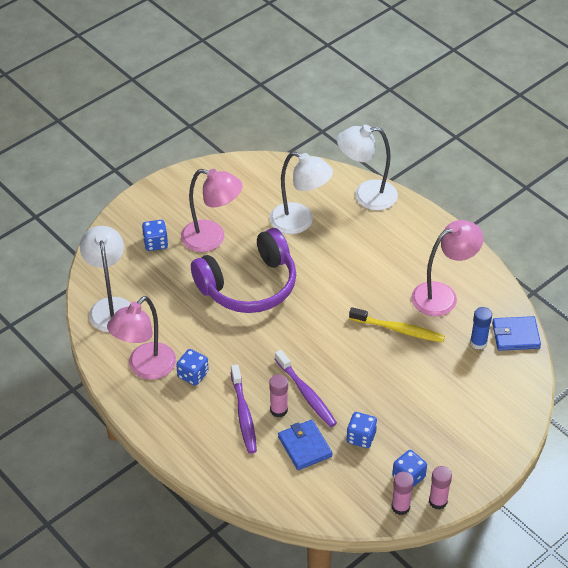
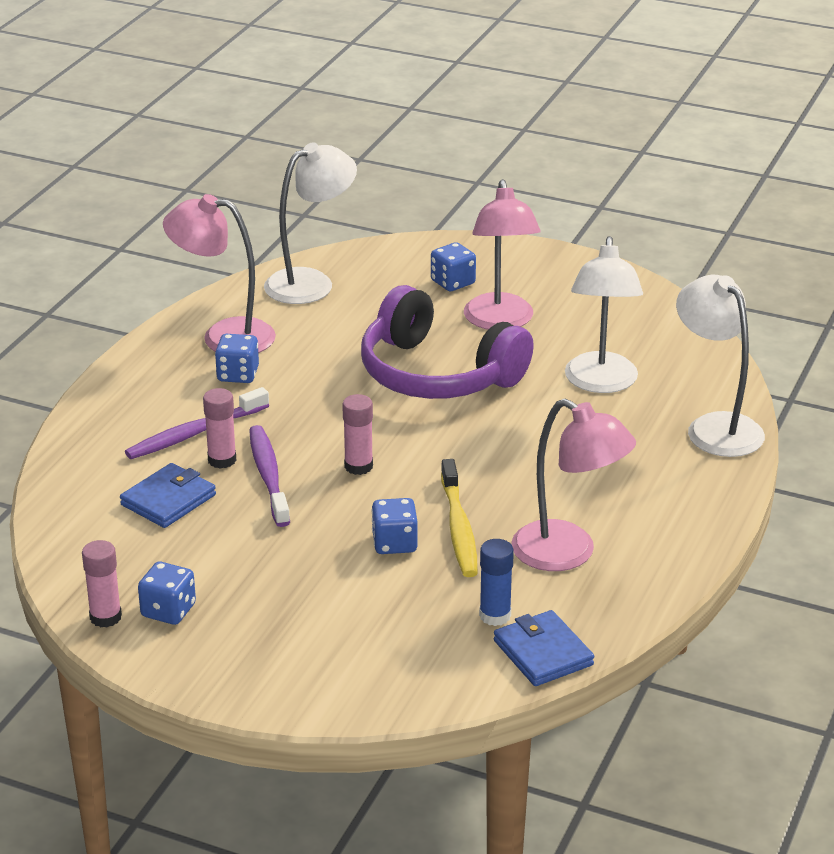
camera: 65 degrees right, 15 degrees down
purple toothbrush [275,350,337,427] -> purple toothbrush turned 135 degrees clockwise [249,425,290,527]
blue dice [347,412,377,448] -> blue dice moved to [372,498,418,554]
pink glue stick [429,466,452,510] -> pink glue stick moved to [342,394,373,475]

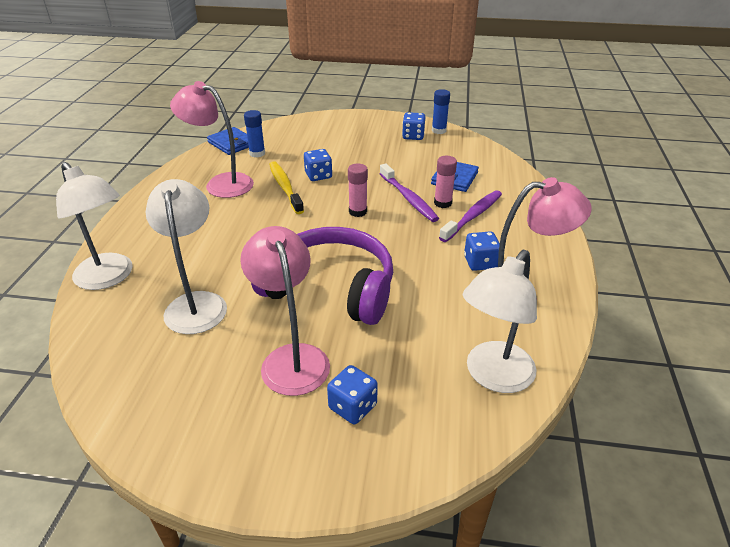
camera: 165 degrees right, 5 degrees up
pink glue stick [82,540,122,627] -> blue glue stick [432,89,450,134]

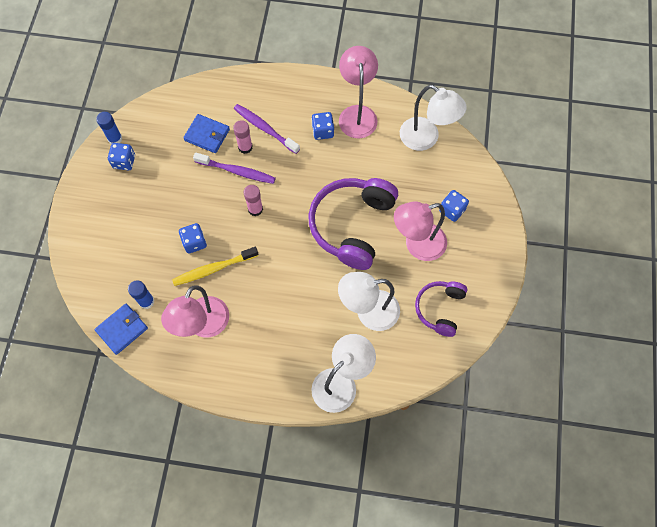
camera: 90 degrees left, 30 degrees up
purple toothbrush [380,163,439,222] -> purple toothbrush turned 45 degrees clockwise [193,152,276,184]
none -> purple headphones [415,281,467,337]

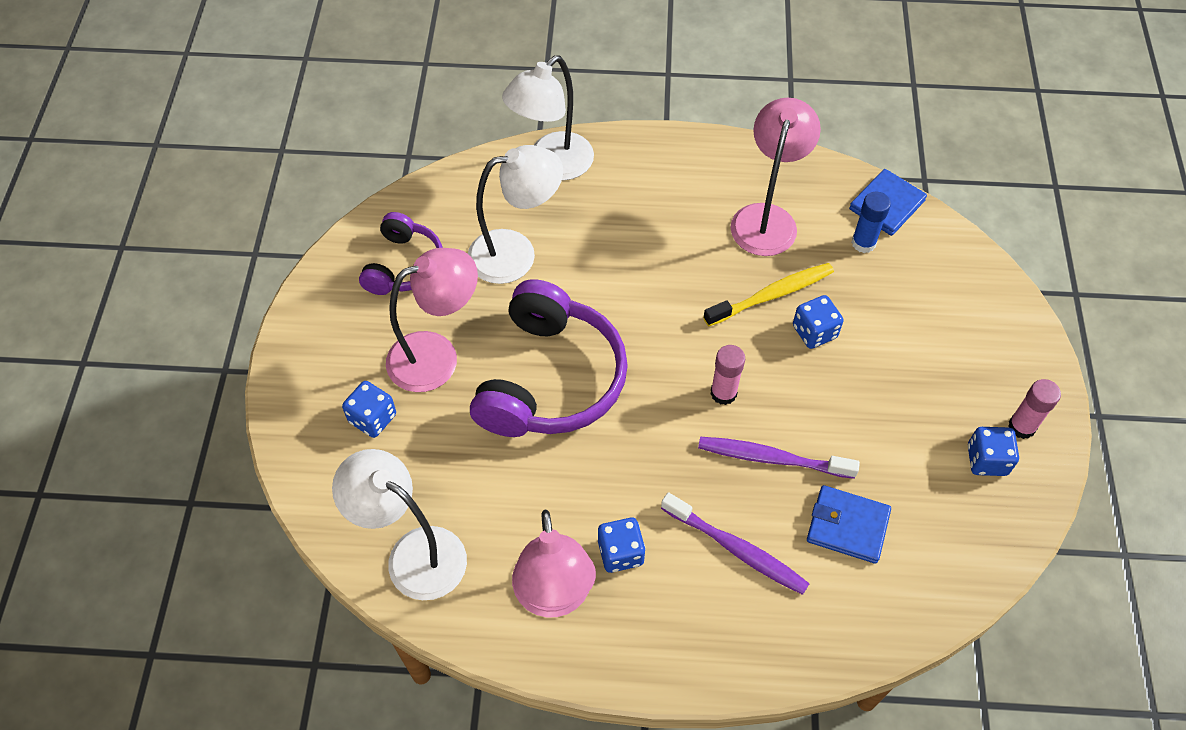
camera: 175 degrees right, 10 degrees down
blue glue stick [96,112,123,144] -> none
pink glue stick [233,120,253,154] -> pink glue stick moved to [1008,379,1061,439]

